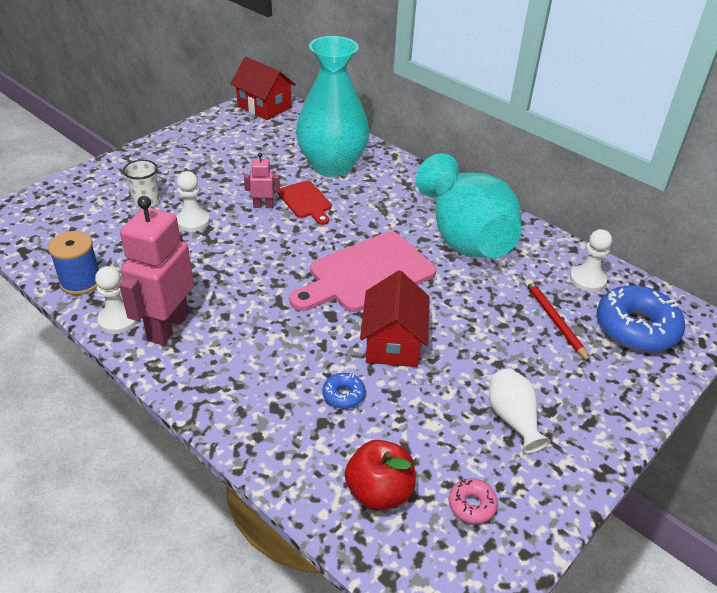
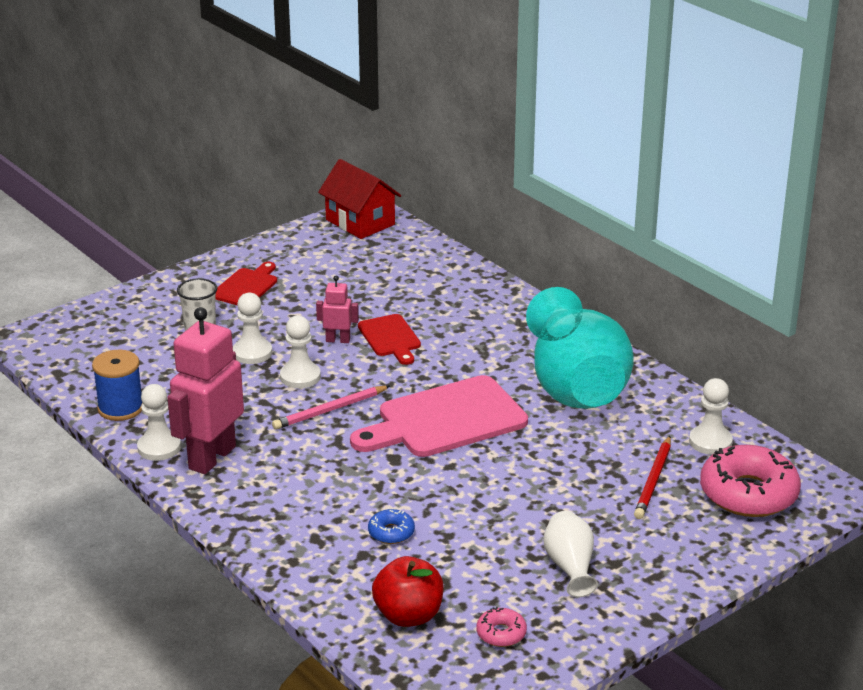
camera: 10 degrees right, 10 degrees down
turquoise vase [296,36,369,177] -> none
red house [360,270,429,367] -> none
red pencil [525,279,591,363] -> red pencil turned 150 degrees counterclockwise [634,436,671,519]
blue donut [597,285,685,352] -> pink donut [700,445,801,517]
none -> red cutting board [215,262,277,306]
none -> pink pencil [272,386,390,430]
none -> white pawn [280,316,321,388]

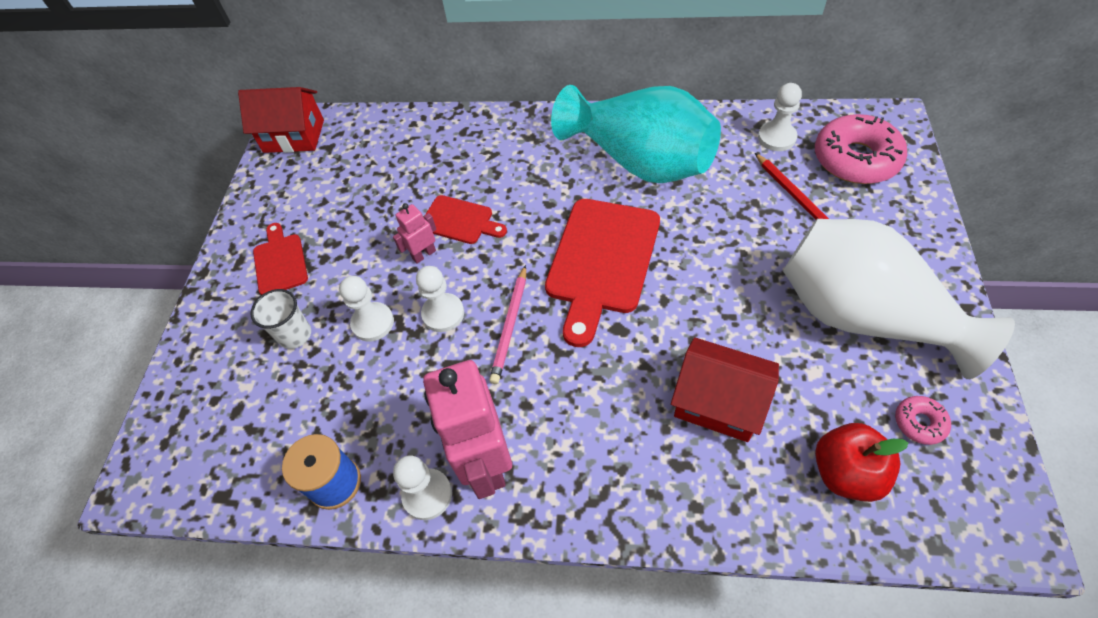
camera: 40 degrees left, 25 degrees up
pink cutting board [350,375,528,457] -> red cutting board [545,199,660,347]
blue donut [368,509,415,544] -> red house [671,337,779,442]
white vase [543,511,598,597] -> white vase [783,219,1015,379], size x2.22

